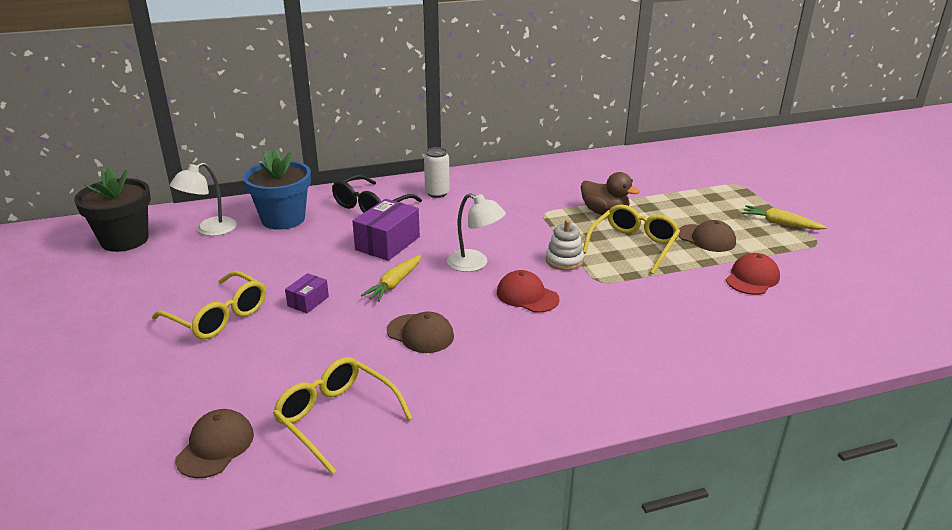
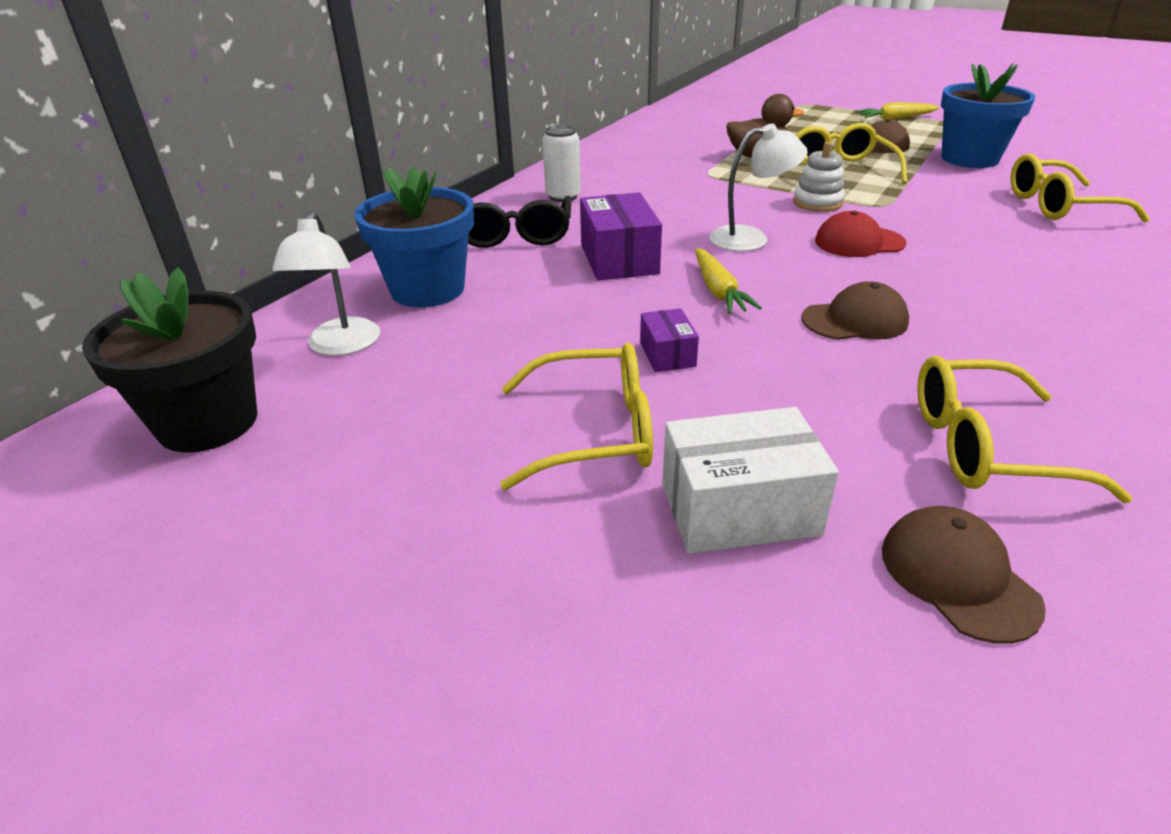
camera: 40 degrees left, 5 degrees up
red cap [726,253,780,295] -> blue flower pot [941,63,1036,168]
none -> white box [662,407,839,554]
none -> yellow glasses [1010,153,1150,223]

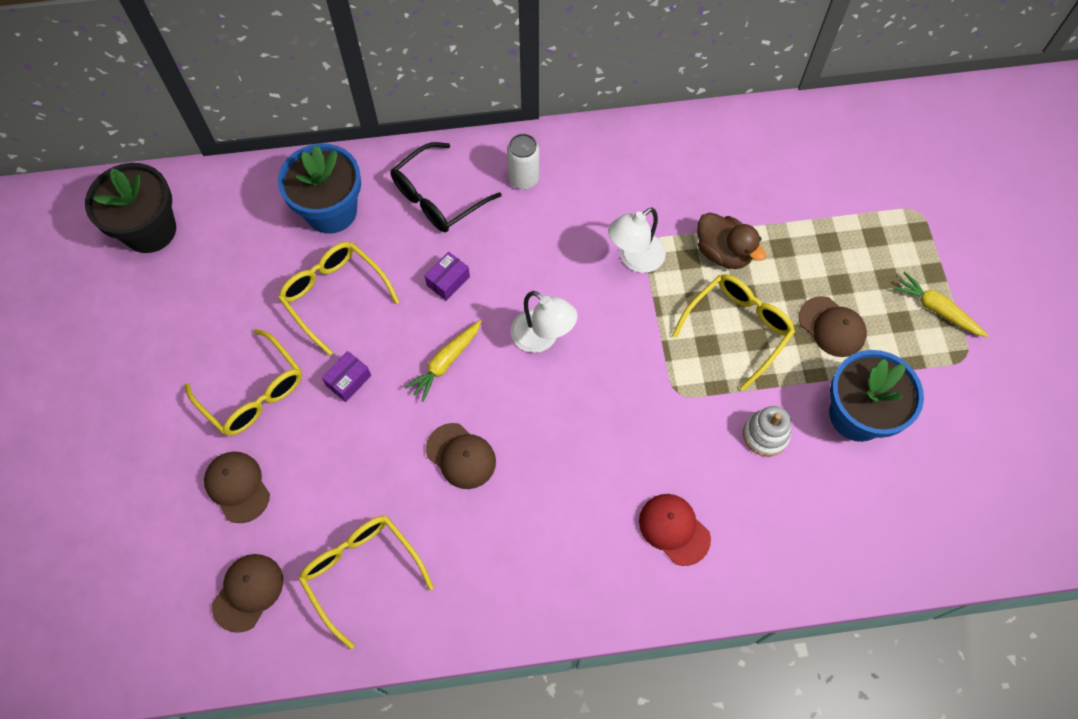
camera: 50 degrees right, 30 degrees up
white lamp [272,212,380,356] -> white lamp moved to [608,207,666,273]
purple box [580,192,662,281] -> purple box [425,252,470,301], size x0.55
white box [662,407,839,554] -> brown cap [204,452,270,523]
white stacking toy [793,142,845,212] -> white stacking toy moved to [743,406,791,456]
red cap [815,211,906,257] -> red cap moved to [639,494,711,566]
yellow glasses [1010,153,1150,223] -> yellow glasses moved to [278,242,400,356]

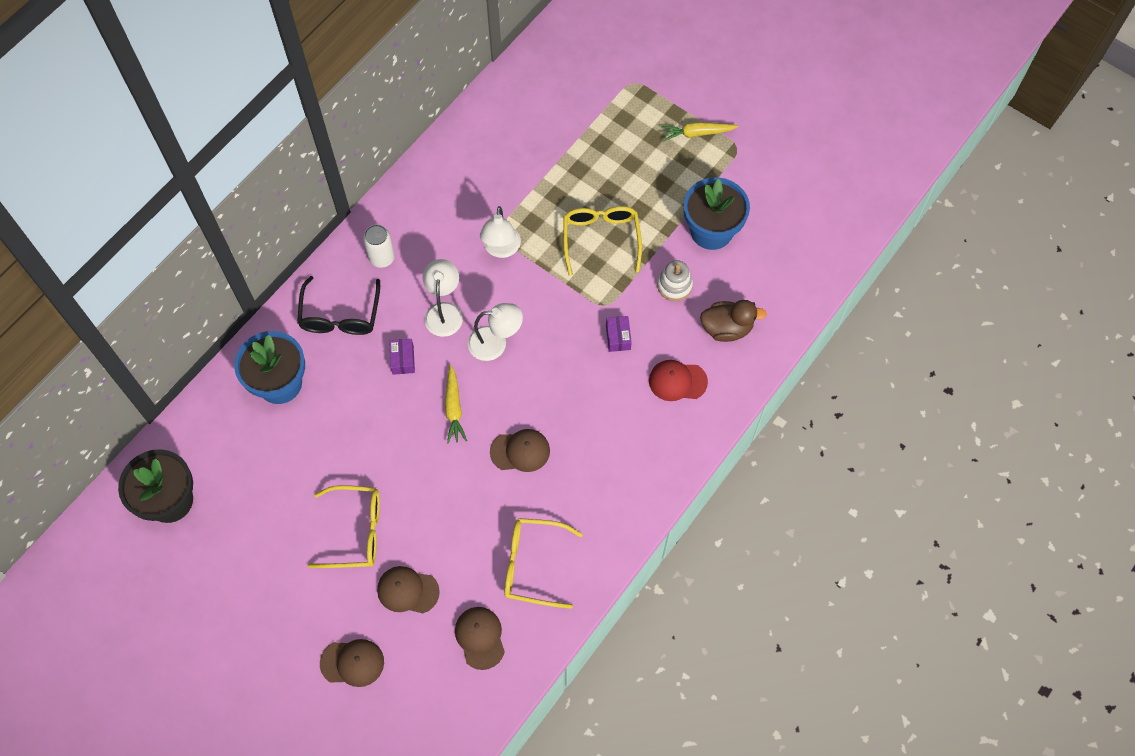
camera: 45 degrees left, 0 degrees up
yellow glasses [278,242,400,356] -> none
purple box [322,351,371,402] -> purple box moved to [606,316,632,352]
brown duck [697,212,766,269] -> brown duck moved to [700,300,767,342]
brown cap [799,296,867,357] -> brown cap moved to [320,639,384,687]
none -> white lamp [422,259,463,337]

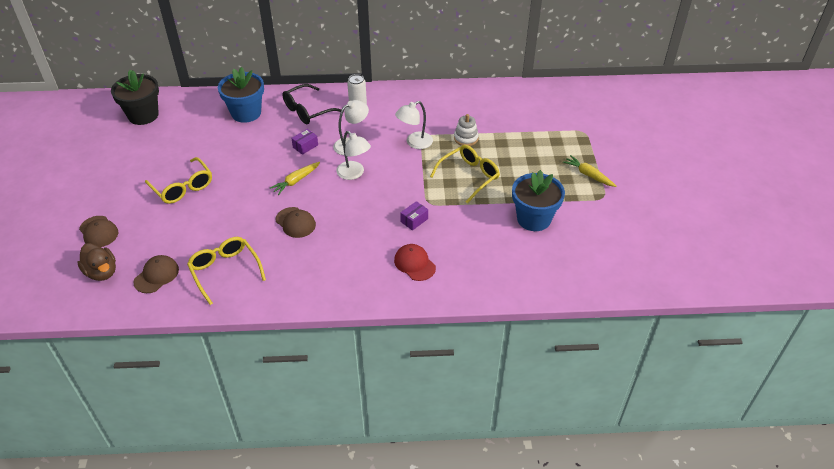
camera: 50 degrees right, 20 degrees down
brown cap [377,566,440,613] -> none
white stacking toy [657,260,693,301] -> white stacking toy moved to [454,114,479,146]
brown duck [700,300,767,342] -> brown duck moved to [77,243,116,281]

